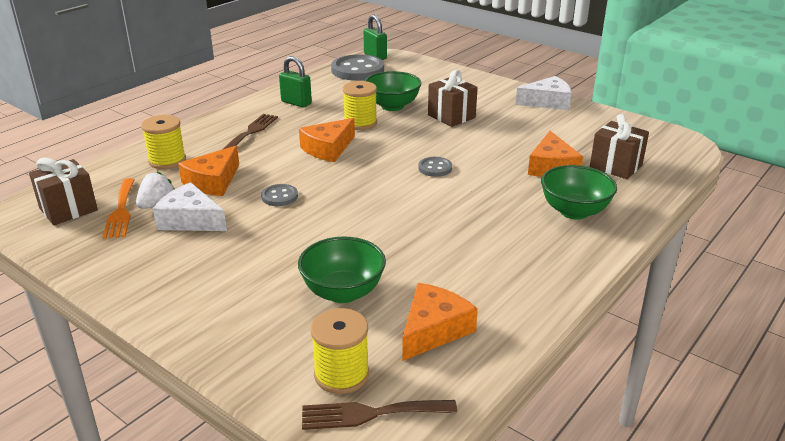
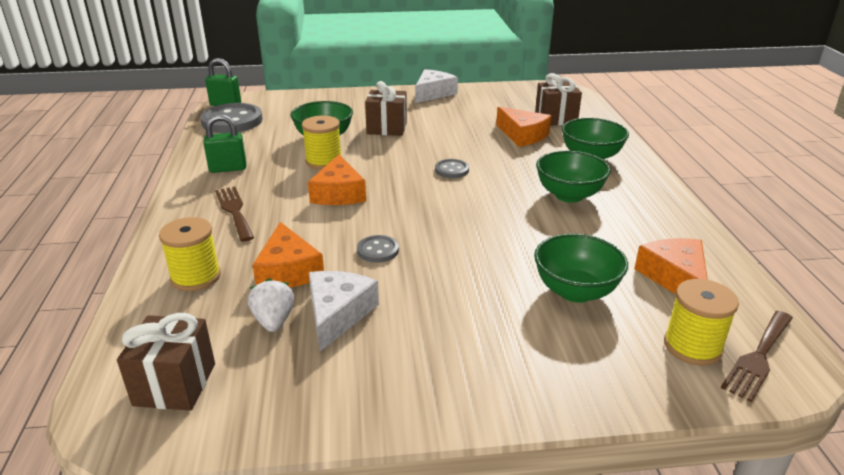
camera: 45 degrees left, 0 degrees up
orange fork [102,178,135,239] -> none
white cheese [153,182,227,231] -> white cheese turned 120 degrees clockwise [309,271,379,351]
none -> green bowl [536,151,611,203]

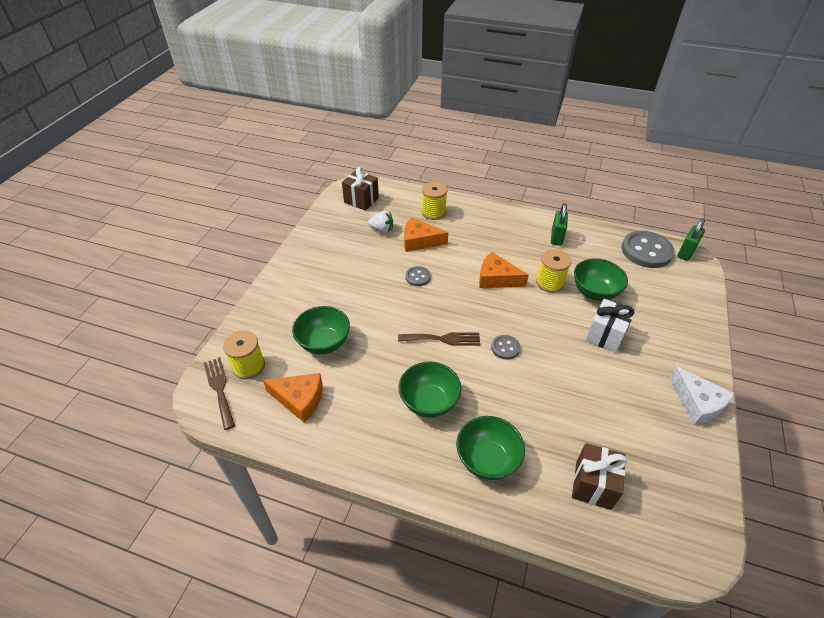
camera: 115 degrees right, 15 degrees up
brown fork [215,187,254,242] -> brown fork moved to [398,332,480,346]
white cheese [309,271,379,351] -> none
brown gift [365,81,407,136] -> white gift [586,299,635,353]
orange cheese [496,107,551,147] -> none

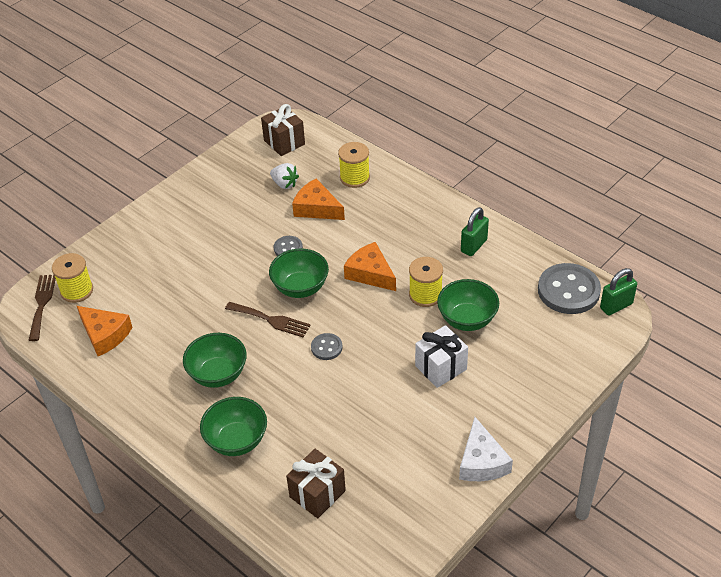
camera: 25 degrees right, 0 degrees up
green bowl [292,306,350,354] -> green bowl moved to [269,248,329,298]

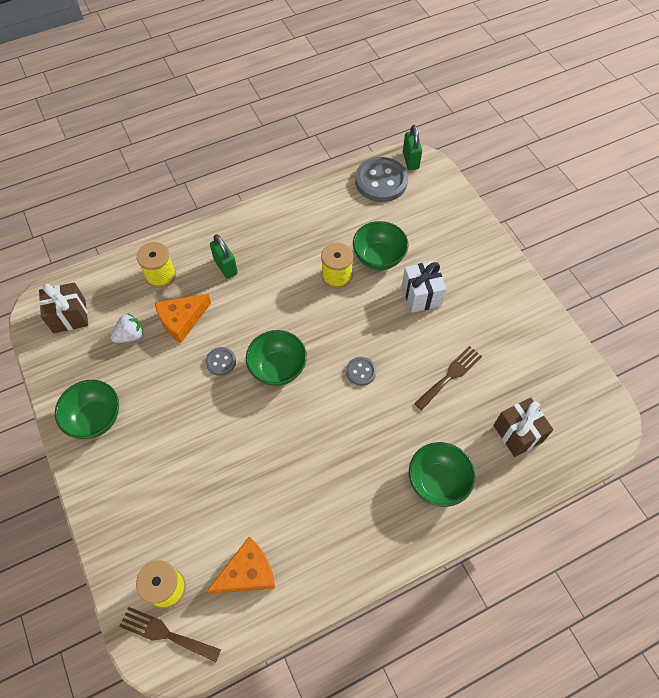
camera: 70 degrees left, 15 degrees up
green bowl [183,333,247,388] -> green bowl moved to [55,380,119,439]
brown fork [225,302,311,337] -> brown fork moved to [414,346,482,410]
orange cheese [344,242,396,291] -> none
white cheese [459,417,513,481] -> none
green padlock [461,207,489,256] -> green padlock moved to [210,234,238,279]

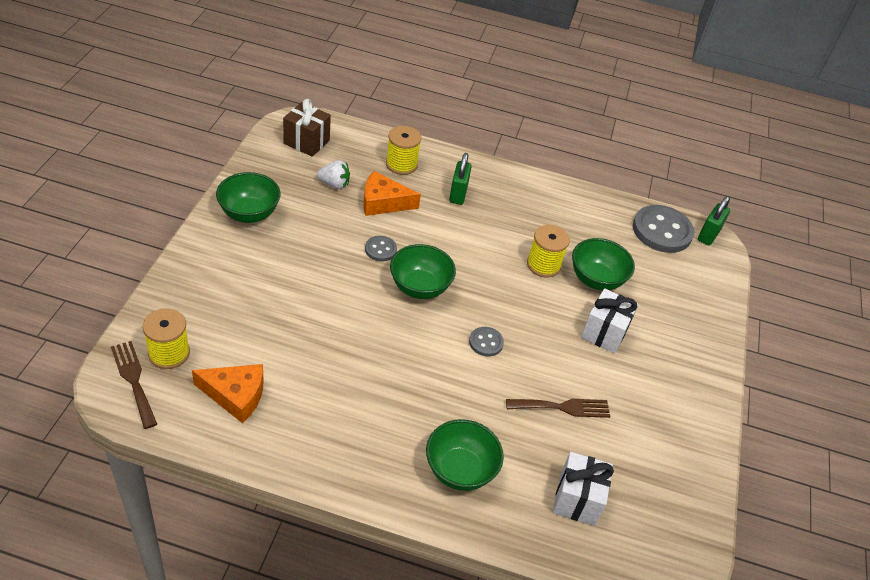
camera: 35 degrees right, 15 degrees down
brown gift [493,398,554,457] -> white gift [553,452,614,526]

